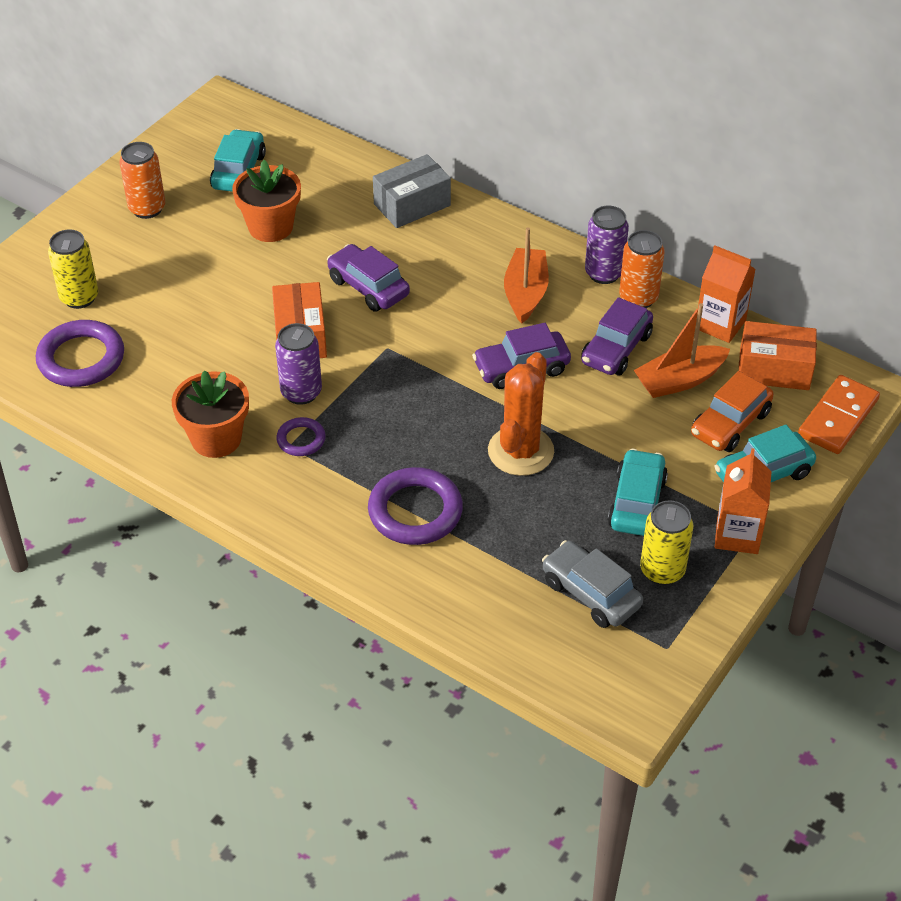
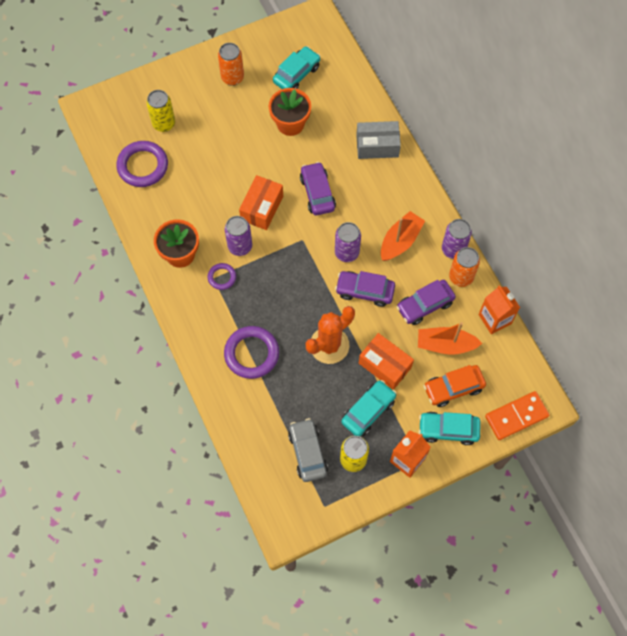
camera: 30 degrees right, 20 degrees up
orange box [739,321,817,390] -> orange box moved to [359,333,414,390]
none -> purple can [335,222,361,262]

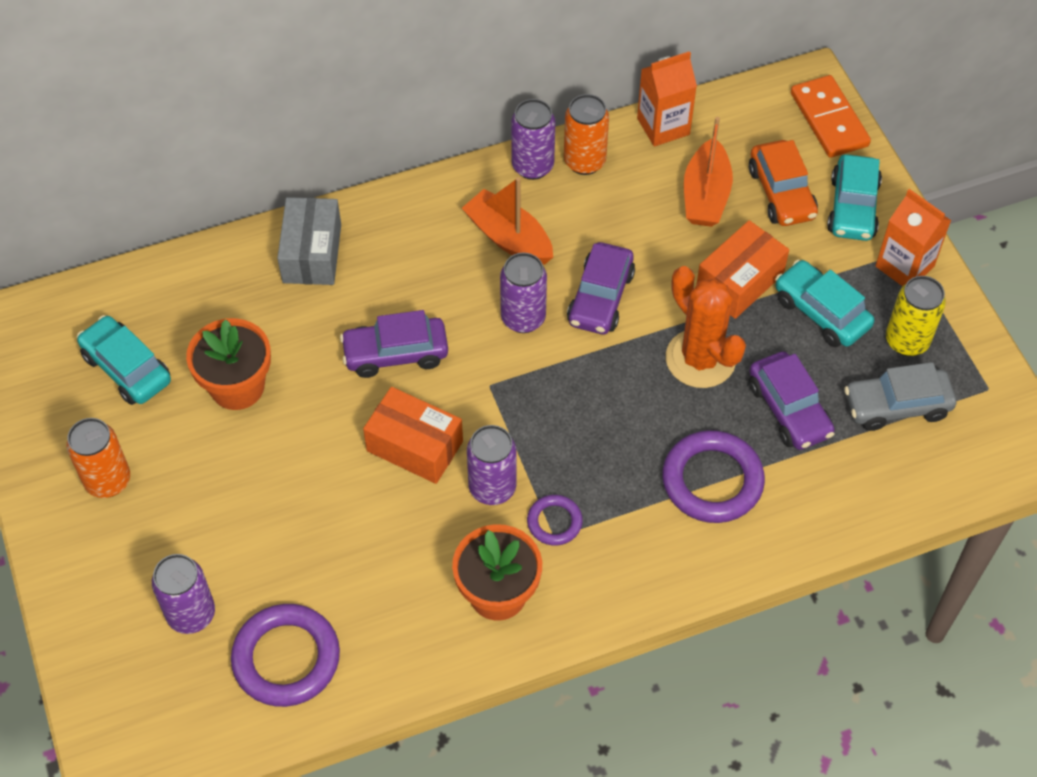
camera: 85 degrees left, 10 degrees down
yellow can [146,90,175,132] -> purple can [152,554,215,634]
purple car [396,280,456,325] -> purple car moved to [749,351,835,450]

